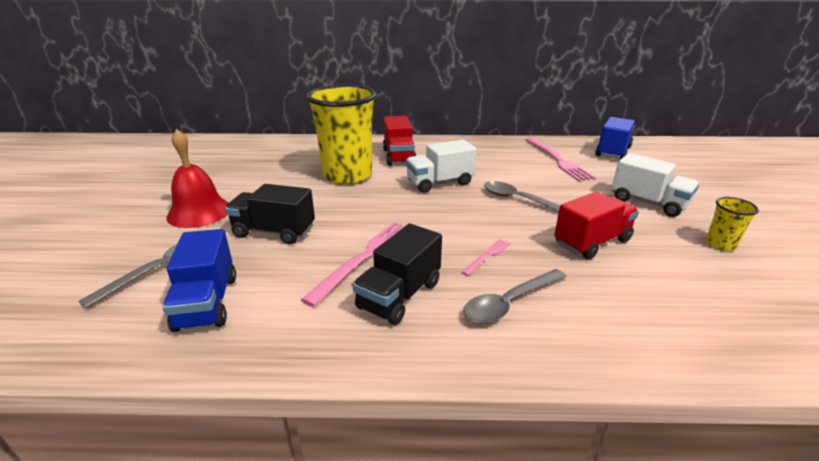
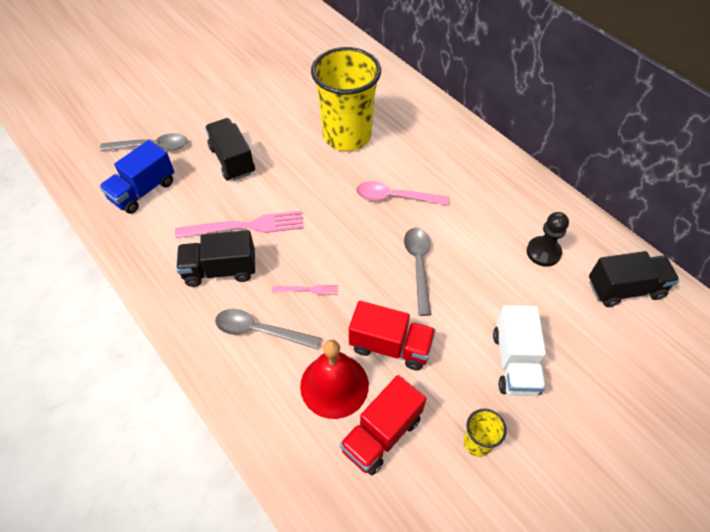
camera: 50 degrees right, 25 degrees up
red bell [166,129,228,228] -> red bell moved to [300,340,369,419]
red truck [383,116,416,166] -> red truck moved to [340,375,426,475]
white truck [406,140,477,193] -> pink spoon [356,181,449,205]
pink fork [525,137,596,181] -> black pawn [527,212,569,267]
blue truck [595,117,635,159] -> black truck [589,251,680,307]

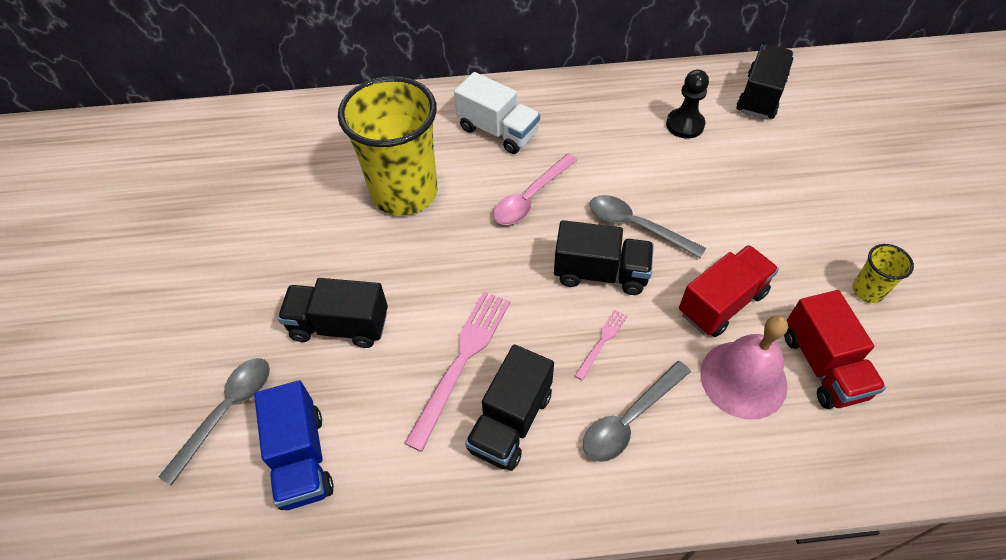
camera: 55 degrees left, 0 degrees up
red bell [300,340,369,419] -> pink bell [700,315,788,420]
white truck [493,305,546,396] -> white truck moved to [454,72,540,154]
none -> black truck [554,220,654,295]

